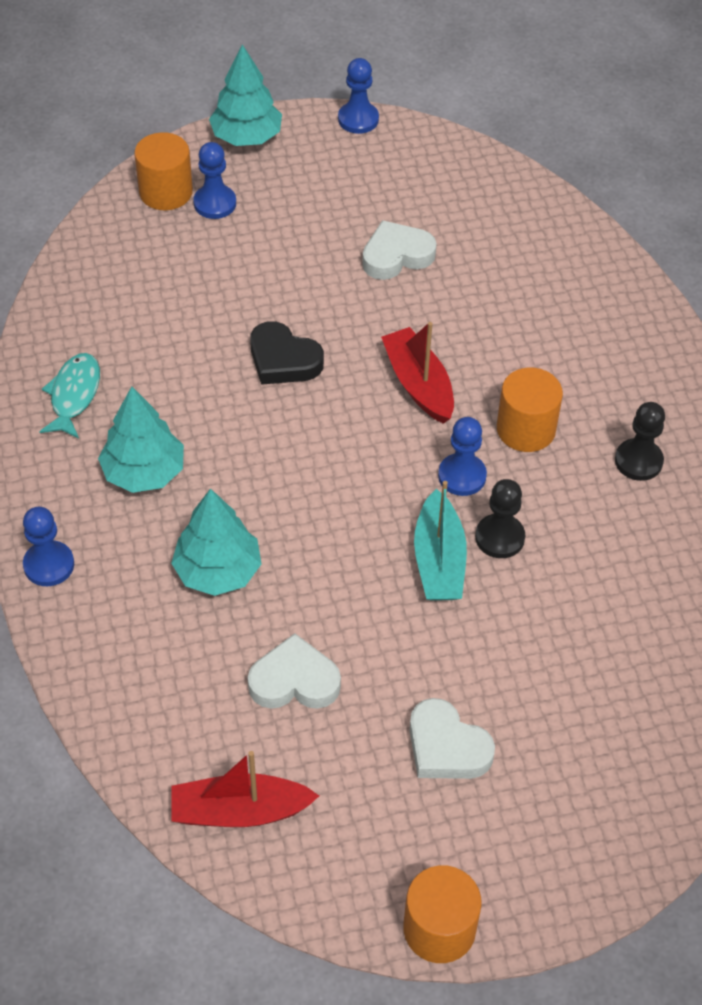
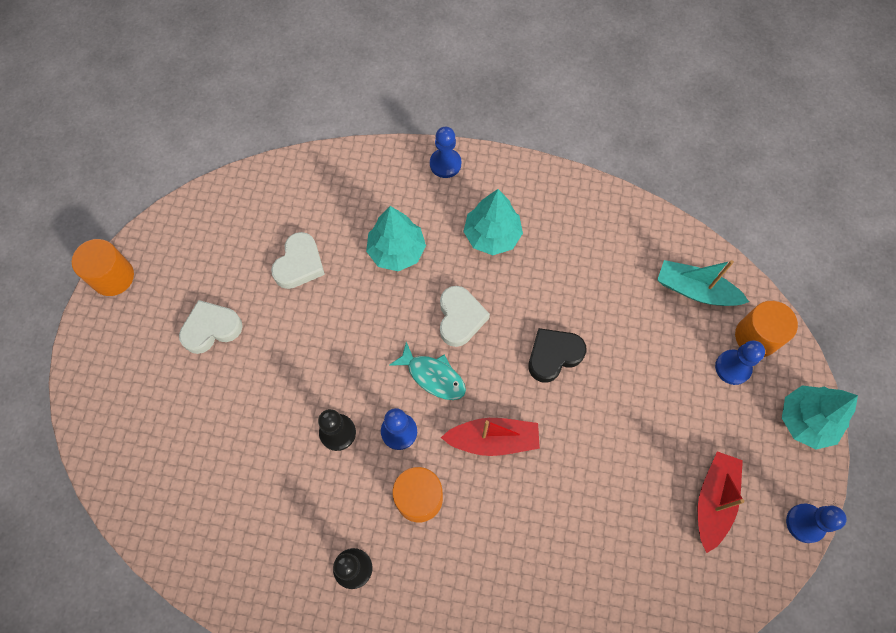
camera: 115 degrees right, 15 degrees up
turquoise fish [39,353,100,439] -> turquoise fish moved to [390,342,466,400]
red boat [171,751,319,827] -> red boat moved to [698,451,744,553]
white heart [362,220,437,280] -> white heart moved to [440,286,490,347]
turquoise boat [414,481,467,601] -> turquoise boat moved to [657,260,749,306]

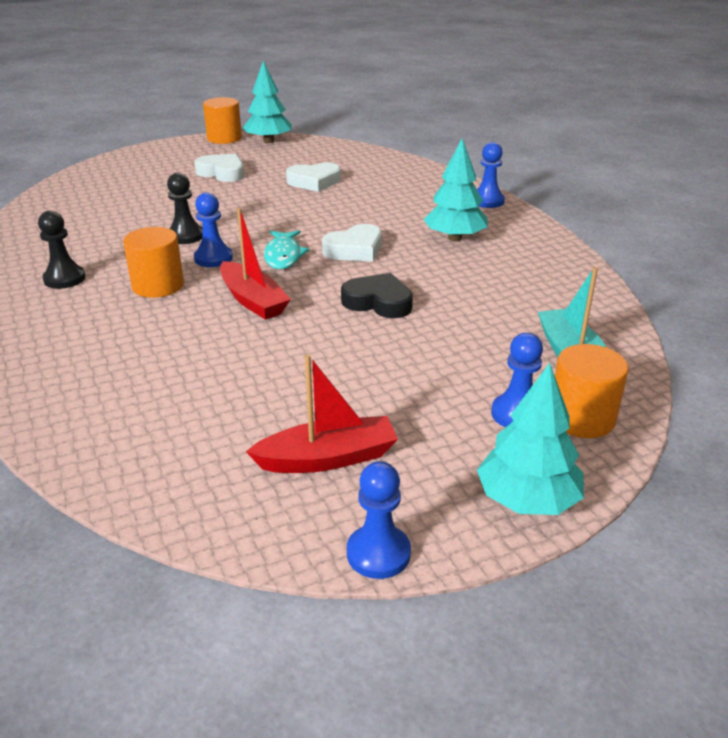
camera: 55 degrees right, 35 degrees down
turquoise tree [366,206,426,271] -> turquoise tree moved to [243,61,292,143]

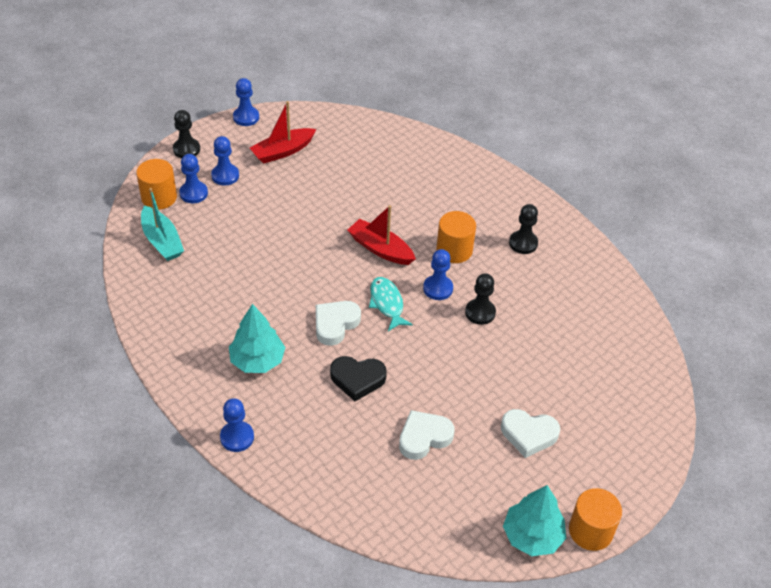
camera: 160 degrees right, 15 degrees up
black heart [341,273,413,318] -> black heart moved to [330,356,387,401]
turquoise tree [477,363,584,515] -> black pawn [173,110,200,158]
none -> blue pawn [211,136,239,185]

